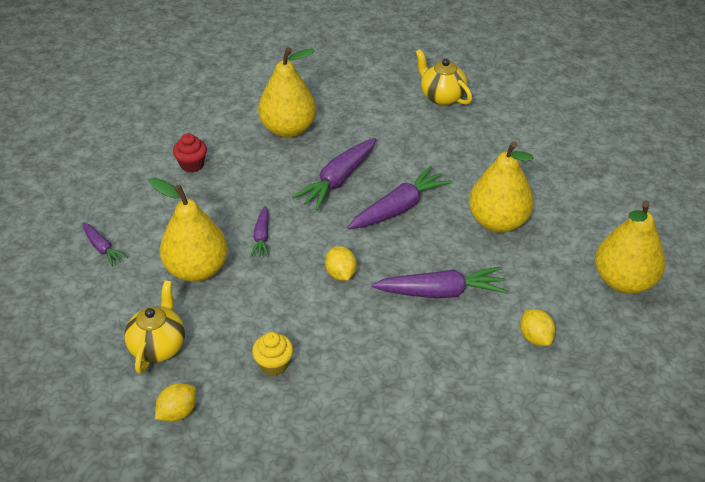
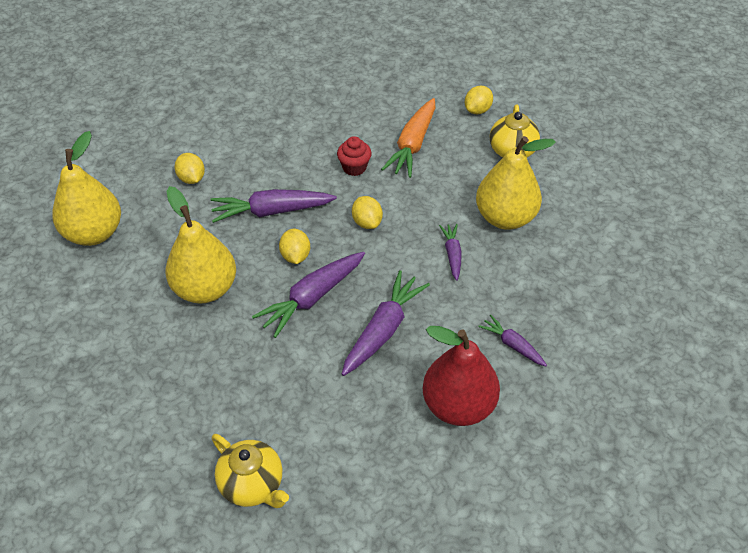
camera: 175 degrees right, 5 degrees up
purple carrot [82,222,128,267] -> purple carrot moved to [478,314,547,366]
red cupcake [173,133,207,172] -> red cupcake moved to [337,136,372,176]
yellow cupcake [252,332,293,376] -> orange carrot [381,98,435,178]
yellow pear [258,47,317,138] -> red pear [423,326,500,426]
none -> yellow lemon [279,229,310,264]

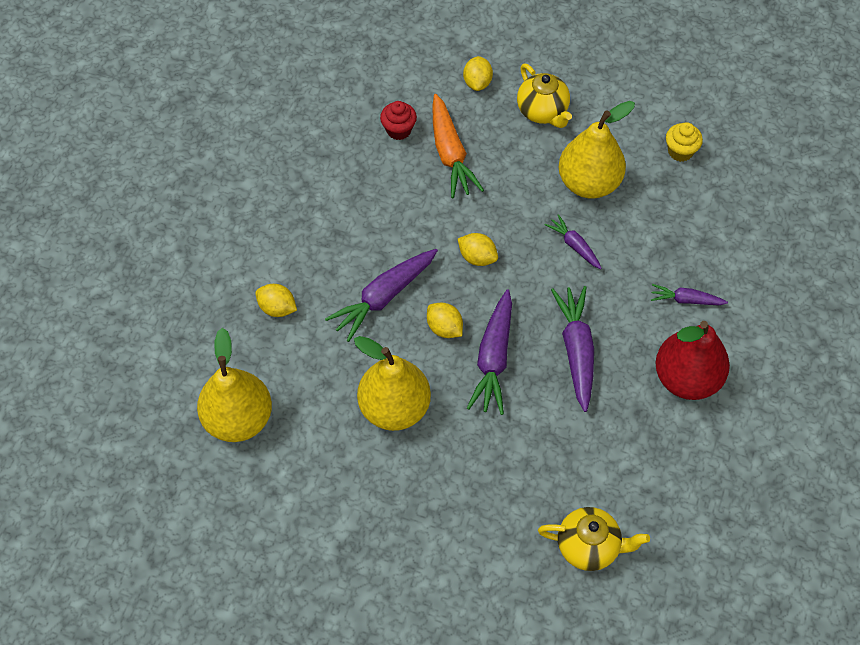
camera: 35 degrees left, 10 degrees up
red cupcake [337,136,372,176] -> red cupcake moved to [380,101,417,140]
none -> yellow cupcake [666,122,703,162]

